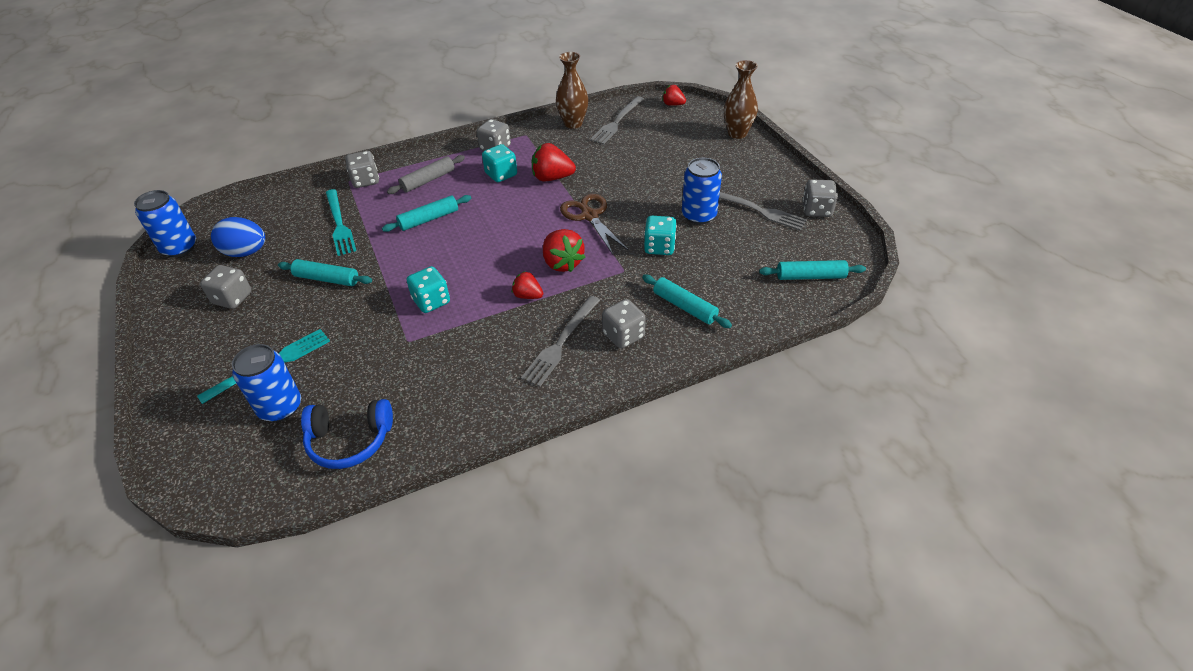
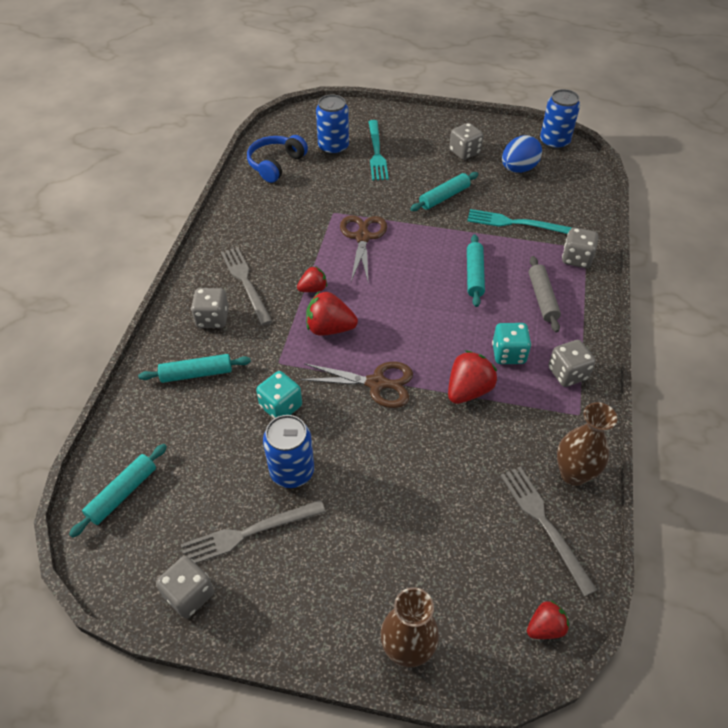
camera: 125 degrees right, 5 degrees up
turquoise dice [407,266,450,313] -> brown scissors [340,215,387,281]

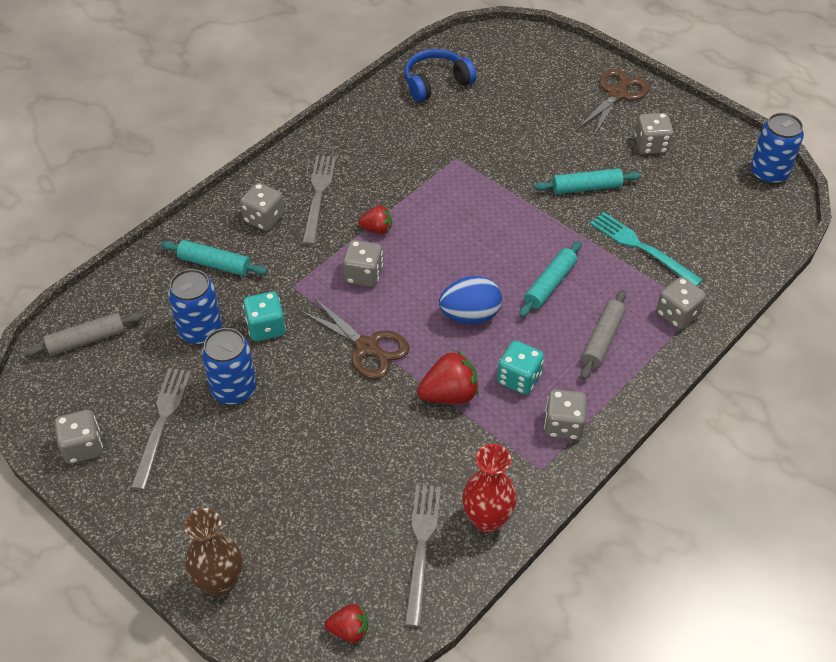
camera: 30 degrees right, 0 degrees up
turquoise rolling pin [69,444,167,538] -> grey rolling pin [23,312,144,356]
grey fork [181,500,325,564] -> grey fork turned 90 degrees clockwise [131,368,191,490]
red strawberry [306,291,358,336] -> grey dice [343,240,383,287]
blue can [316,94,349,155] -> blue can moved to [168,269,222,345]
brown scissors [340,215,387,281] -> brown scissors moved to [578,69,650,136]
turquoise fork [368,120,389,180] -> none
blue egg [502,135,542,173] -> blue egg moved to [439,276,502,324]
brown vase [557,402,617,486] -> red vase [462,444,517,533]

